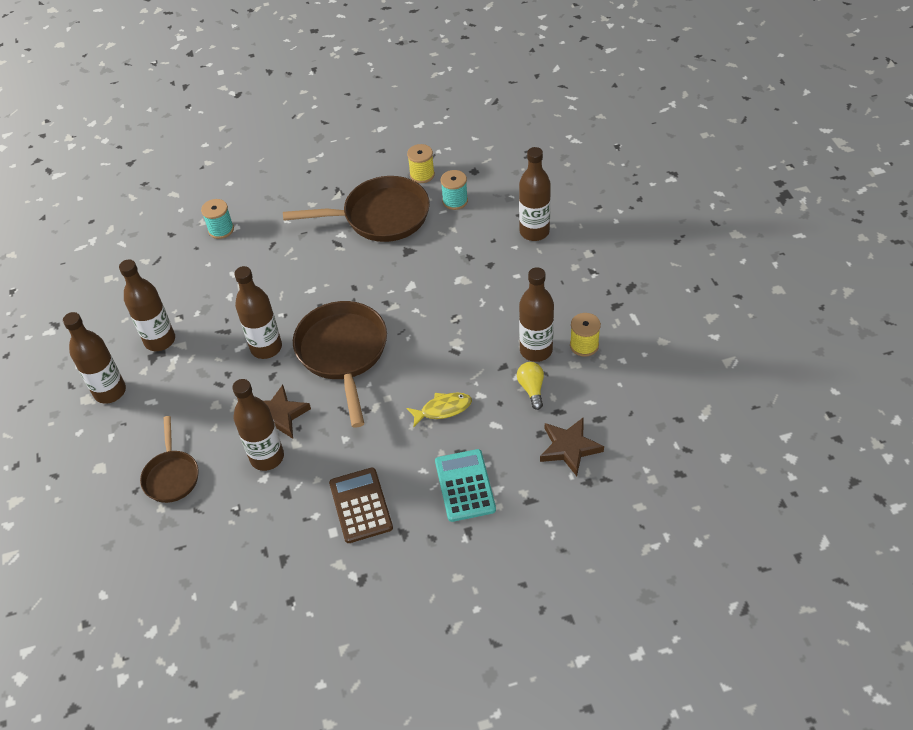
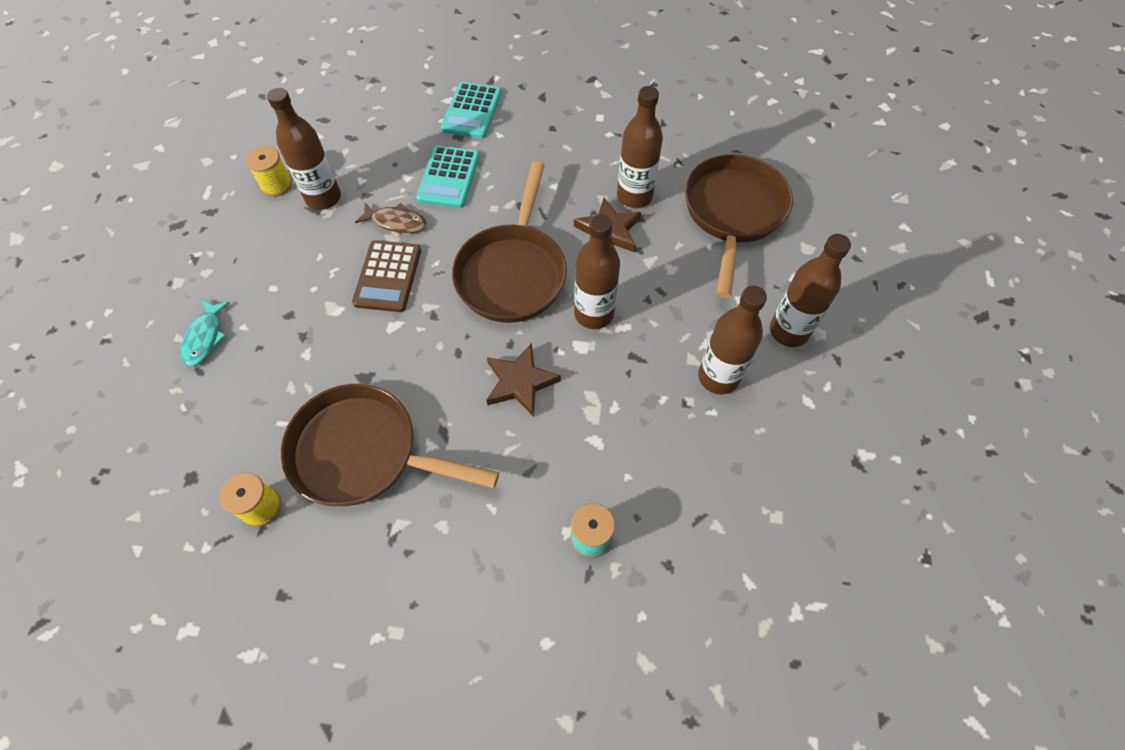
camera: 160 degrees left, 10 degrees up
brown pan [140,416,199,503] -> brown pan [685,154,793,298], size x1.76
brown calculator [329,468,393,543] -> brown calculator moved to [352,240,421,312]
yellow fish [406,393,472,427] -> turquoise calculator [416,145,480,208]
turquoise spool [441,170,468,210] -> none
yellow light bulb [517,362,544,410] -> none
brown bottle [519,147,551,241] -> turquoise fish [180,300,230,367]
brown star [540,417,604,476] -> brown star moved to [486,343,561,417]
none -> brown fish [355,203,426,233]

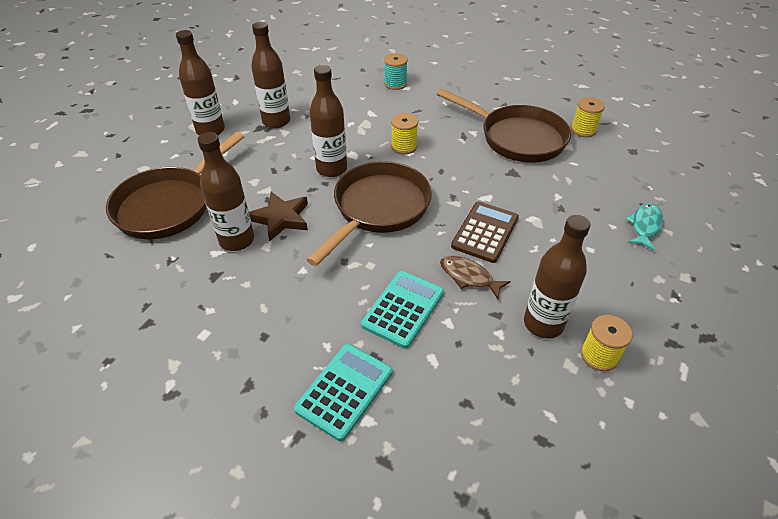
camera: 160 degrees left, 15 degrees down
brown star [486,343,561,417] -> yellow spool [391,113,418,154]

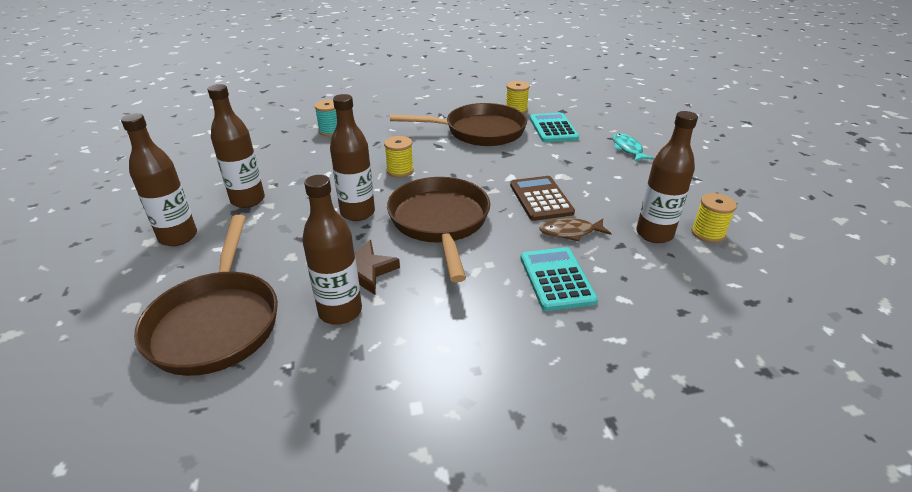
camera: 40 degrees left, 10 degrees down
turquoise calculator [294,344,392,441] -> turquoise calculator moved to [530,113,579,142]

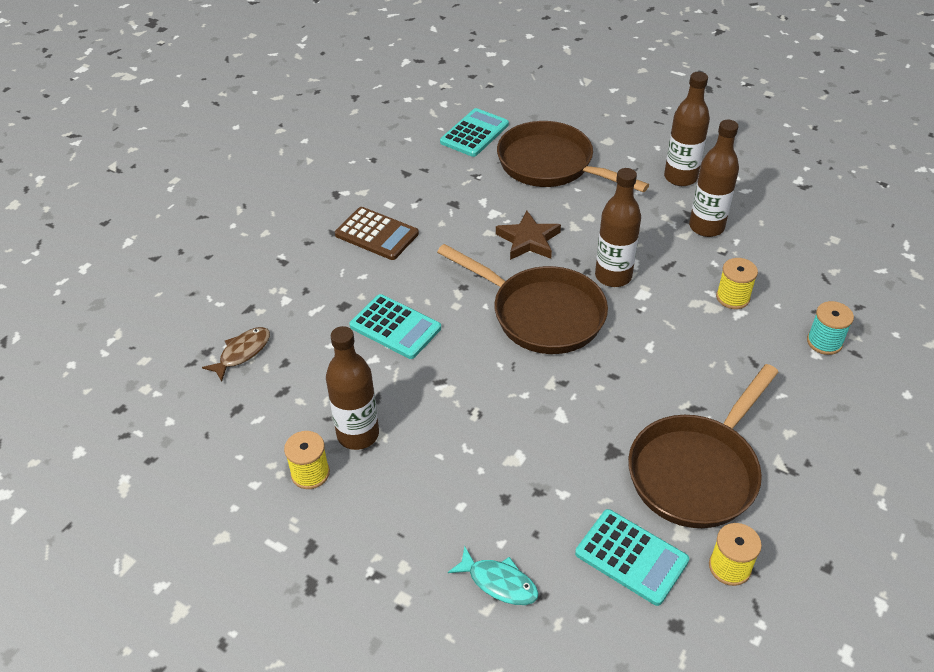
camera: 135 degrees right, 10 degrees up
brown bottle [302,175,362,325] -> none
yellow spool [384,136,414,178] -> yellow spool moved to [716,258,758,309]
brown calculator [510,176,575,221] -> brown calculator moved to [335,207,419,260]
brown fish [539,218,612,242] -> brown fish moved to [202,327,270,382]
none -> turquoise calculator [440,108,509,157]

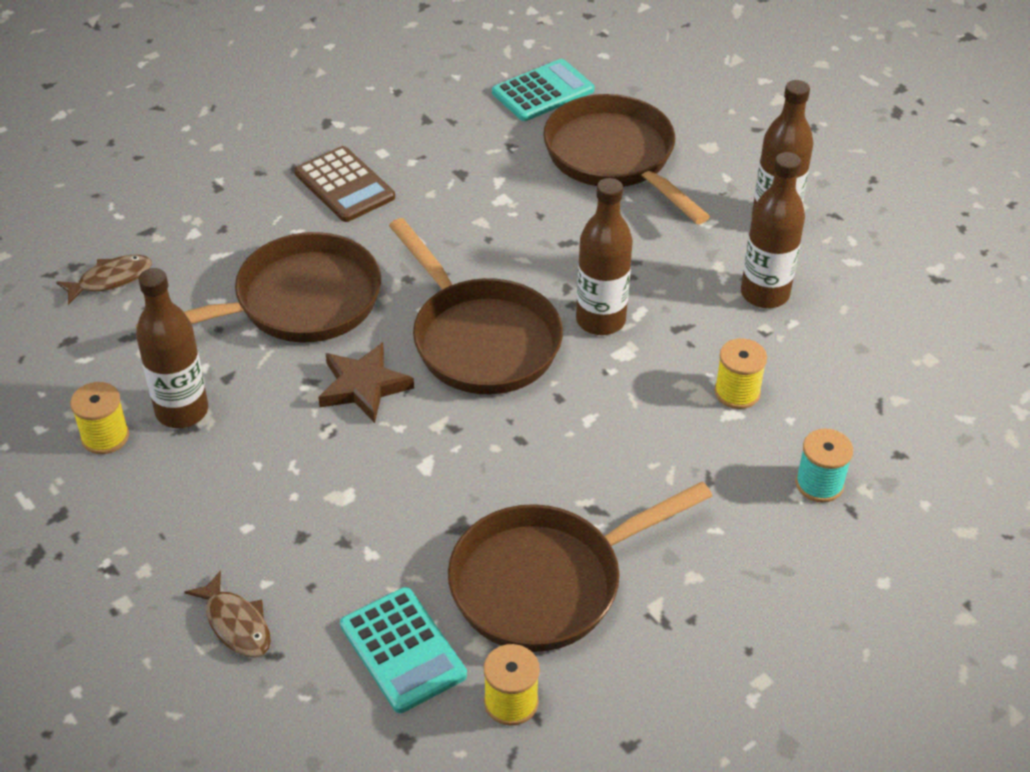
camera: 20 degrees right, 0 degrees up
turquoise calculator [349,294,441,359] -> brown pan [136,232,381,343]
turquoise fish [448,546,539,605] -> brown fish [185,570,271,658]
brown star [496,211,561,260] -> brown star moved to [318,342,414,423]

